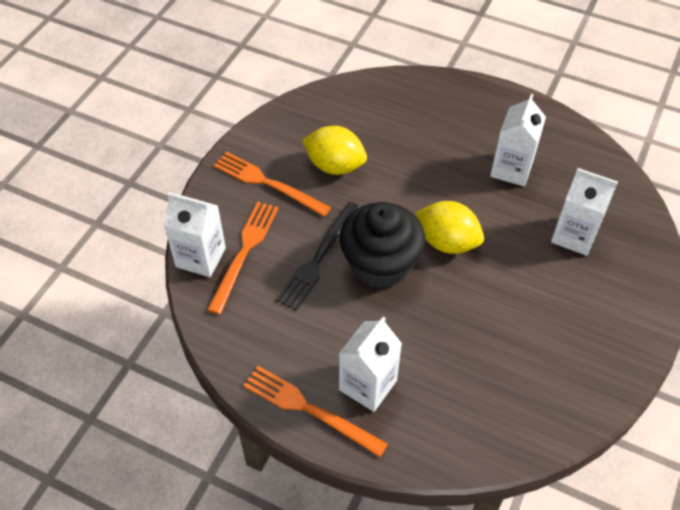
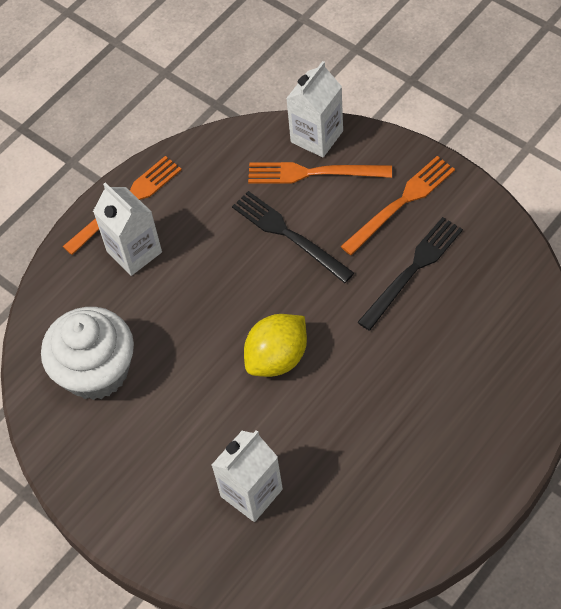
camera: 110 degrees right, 5 degrees up
orange fork [207,202,279,314] -> orange fork turned 150 degrees clockwise [248,162,392,184]
yellow lemon [302,126,367,175] -> black fork [357,217,463,331]
black cupcake [339,202,425,288] -> none
white carton [490,94,546,186] -> none
none -> white cupcake [41,307,134,400]

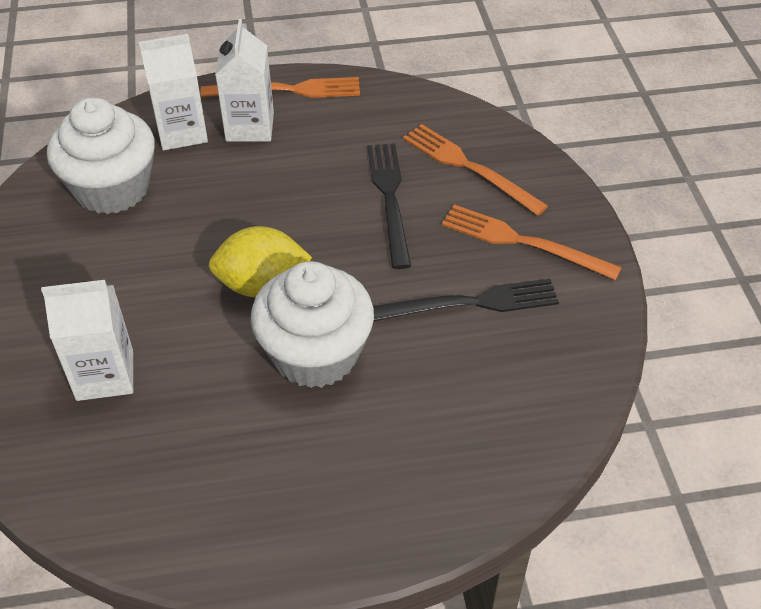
camera: 35 degrees right, 10 degrees down
white carton [286,61,343,157] -> white carton moved to [139,34,208,150]
orange fork [340,156,455,255] -> orange fork turned 150 degrees counterclockwise [442,205,622,280]
none -> white cupcake [251,261,374,388]

